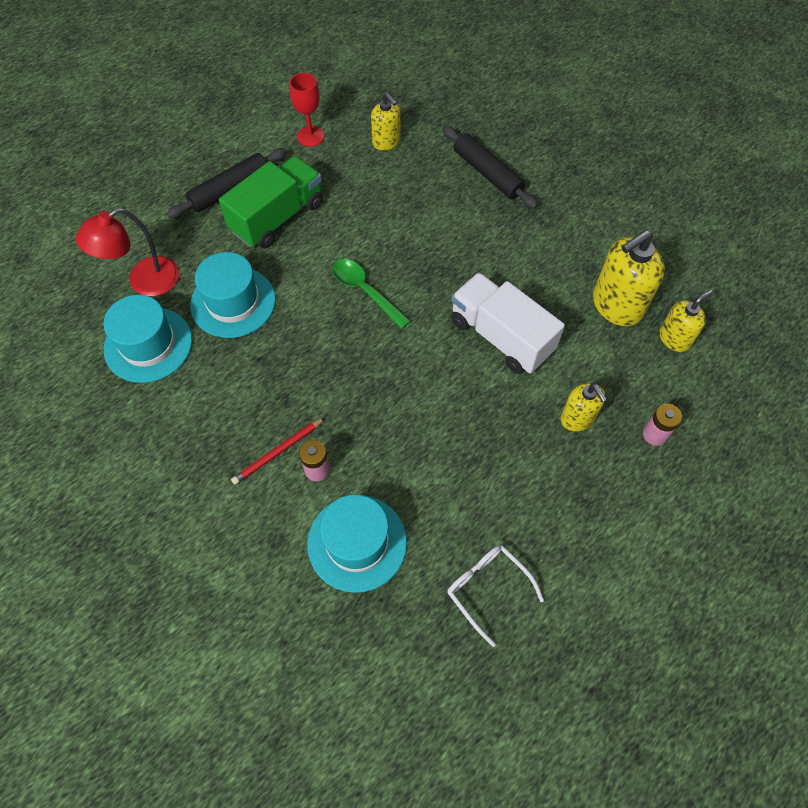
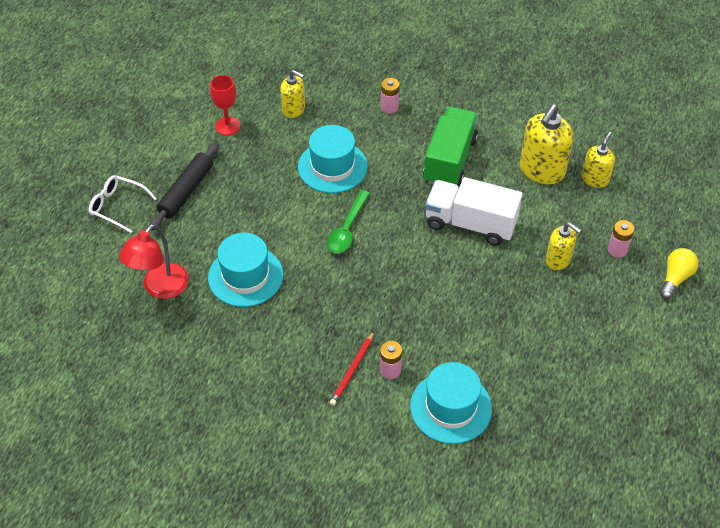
camera: 25 degrees left, 10 degrees down
turquoise hat [103,295,192,383] -> turquoise hat moved to [298,125,367,193]
green truck [219,156,323,249] -> green truck moved to [423,107,478,187]
green spoon [332,259,411,329] -> green spoon turned 90 degrees counterclockwise [327,190,370,254]
black rolling pin [442,126,538,209] -> pink battery [381,78,399,114]
white glasses [447,545,544,647] -> white glasses moved to [89,175,157,233]
none -> yellow light bulb [659,248,699,299]

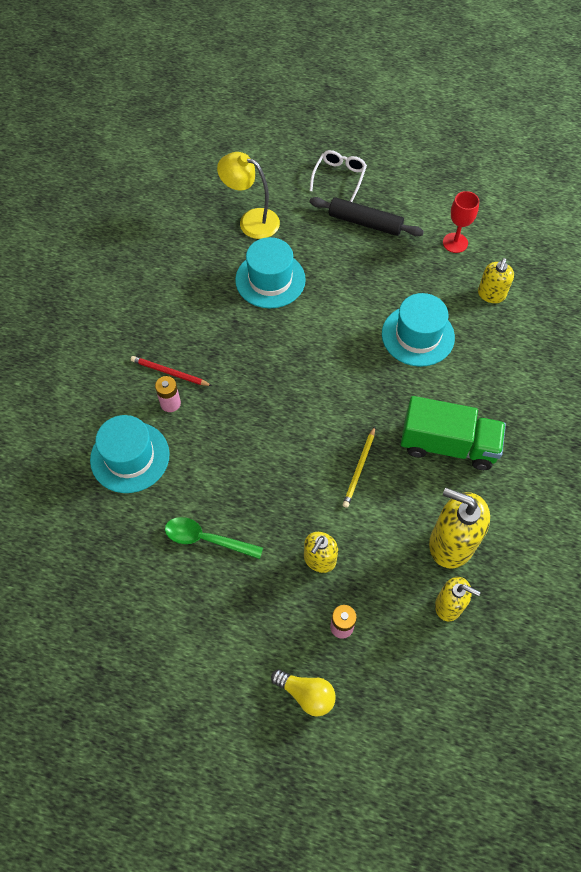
camera: 85 degrees right, 10 degrees up
red lamp [119,224,189,299] -> yellow lamp [217,152,280,239]
green spoon [327,190,370,254] -> green spoon moved to [165,517,263,559]
pink battery [381,78,399,114] -> none
white truck [425,177,523,246] -> yellow pencil [343,427,375,508]

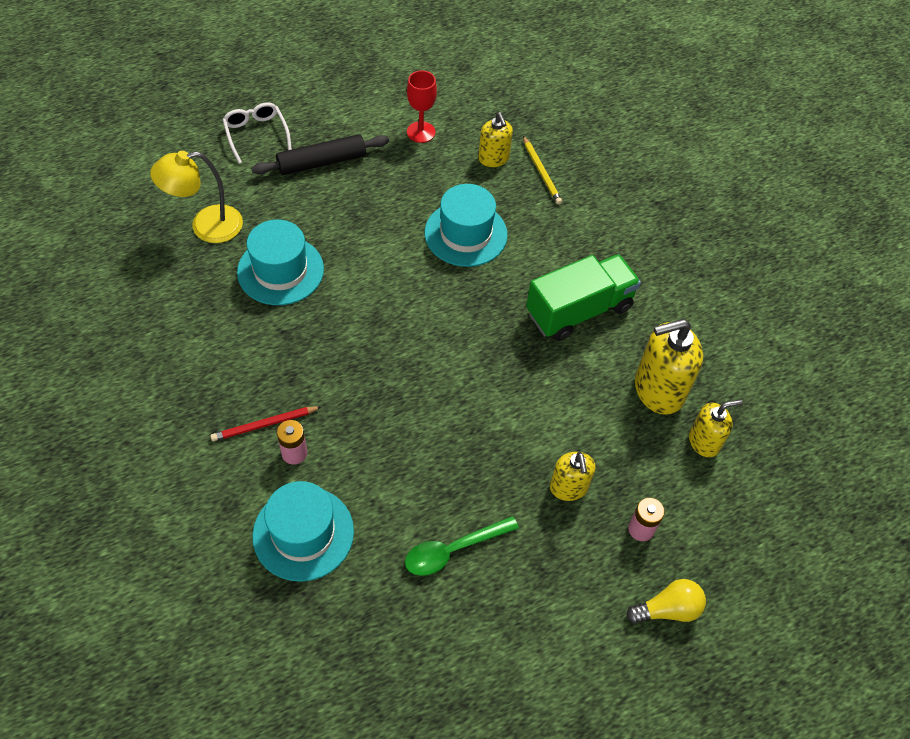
camera: 45 degrees left, 5 degrees down
yellow pencil [343,427,375,508] -> yellow pencil moved to [523,136,562,204]

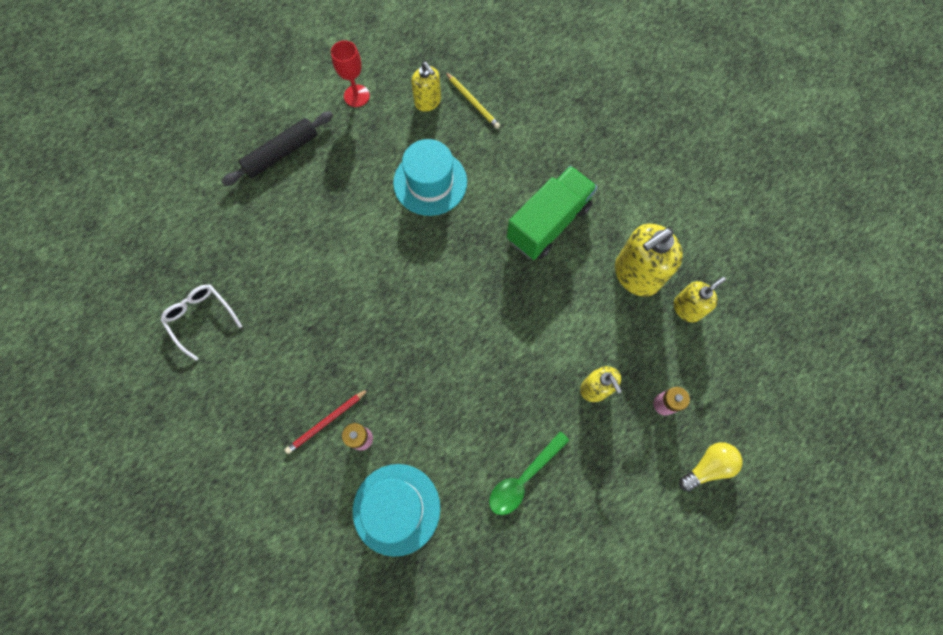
camera: 15 degrees left, 15 degrees up
yellow lamp [150,151,243,243] -> none
white glasses [223,102,292,164] -> white glasses moved to [160,285,242,361]
turquoise hat [237,220,324,305] -> none

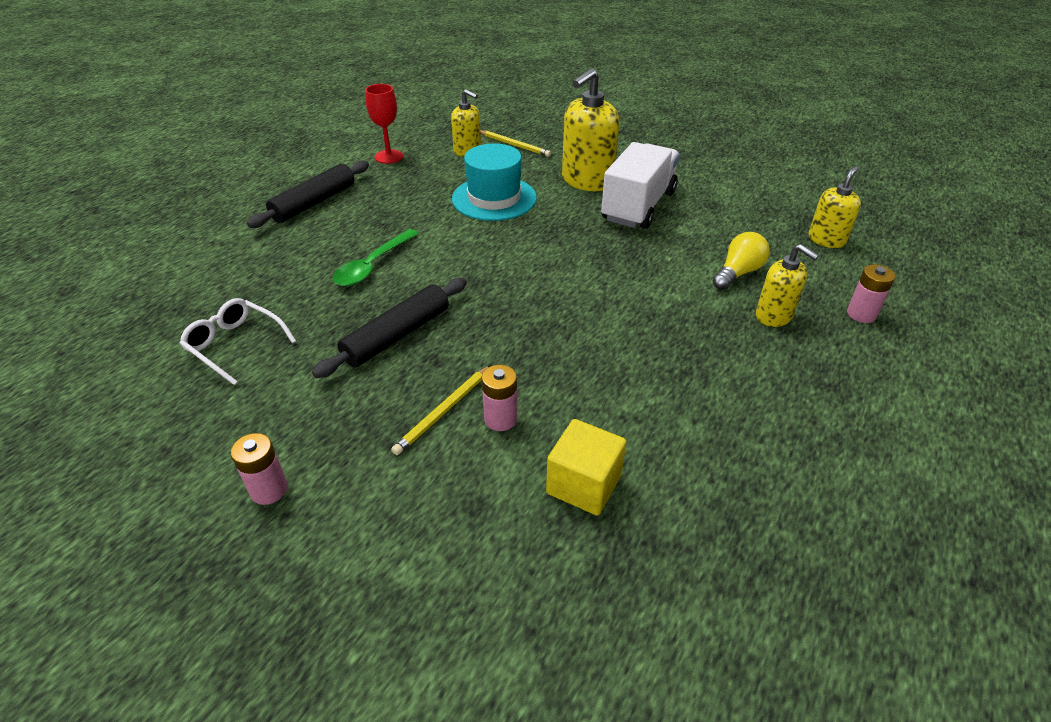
camera: 15 degrees left, 30 degrees down
red pencil [285,389,368,454] -> yellow pencil [391,365,491,455]
turquoise hat [353,464,440,557] -> yellow cube [546,419,626,515]
green spoon [489,431,569,515] -> green spoon moved to [333,229,419,286]
green truck [507,166,597,260] -> white truck [601,142,680,229]
yellow soap dispenser [615,224,683,296] -> yellow soap dispenser moved to [562,68,620,191]
yellow light bulb [679,442,742,491] -> yellow light bulb moved to [713,232,770,290]
none -> pink battery [231,433,288,505]
none -> black rolling pin [312,278,467,378]

